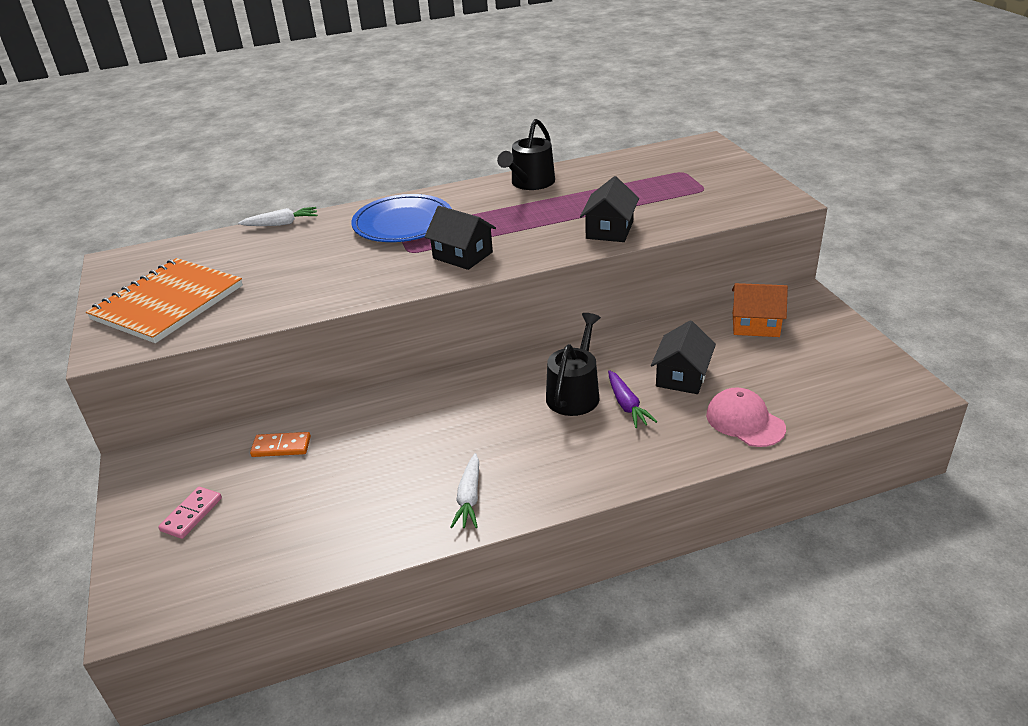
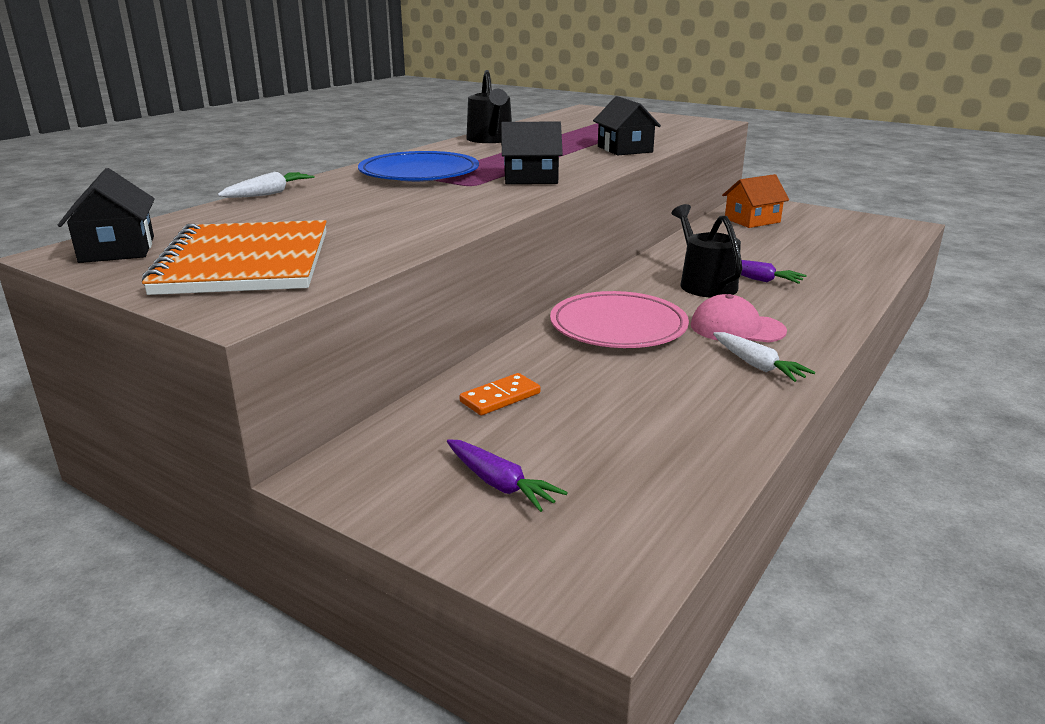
camera: 40 degrees left, 10 degrees down
pink domino [158,487,222,539] -> purple carrot [447,439,568,512]
black house [651,320,716,394] -> black house moved to [58,168,155,263]
pink cap [706,388,786,447] -> pink cap moved to [691,294,787,343]
none -> pink plate [550,291,689,348]

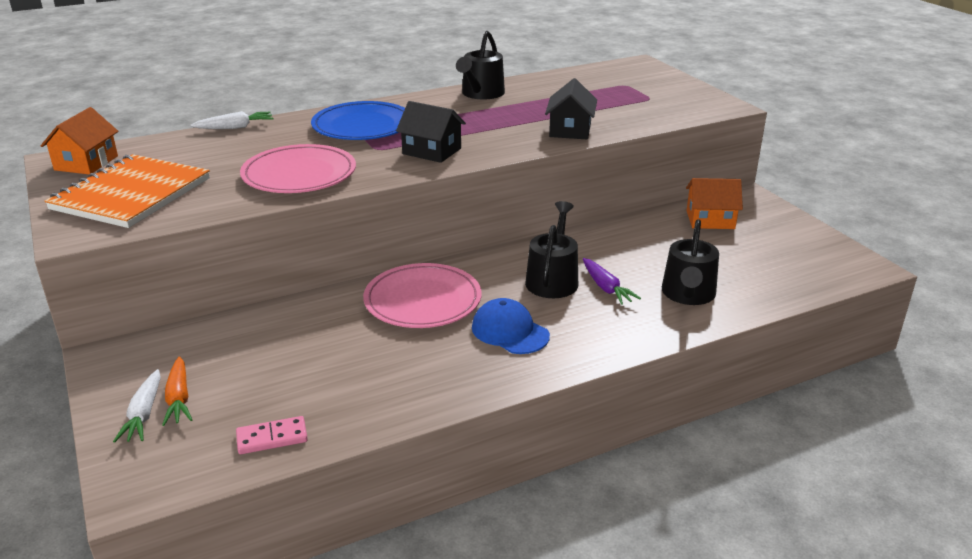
camera: 30 degrees right, 5 degrees up
black house [58,168,155,263] -> orange house [41,107,118,174]
purple carrot [447,439,568,512] -> orange carrot [162,356,193,426]
orange domino [459,373,541,415] -> none
pink cap [691,294,787,343] -> blue cap [472,298,550,354]
white carrot [713,332,815,382] -> white carrot moved to [113,369,161,443]
none -> pink domino [236,416,308,454]
none -> pink plate [240,144,356,193]
none -> black watering can [662,219,719,305]

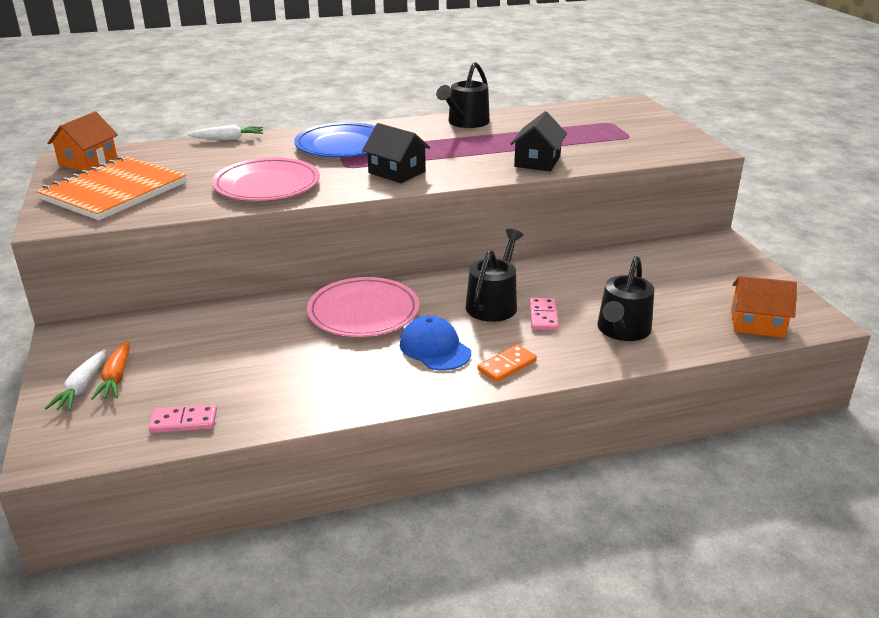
camera: 10 degrees right, 0 degrees up
purple carrot [583,258,641,305] -> pink domino [529,298,558,330]
orange house [686,178,743,229] -> orange house moved to [731,276,797,338]
none -> orange domino [478,345,537,382]

